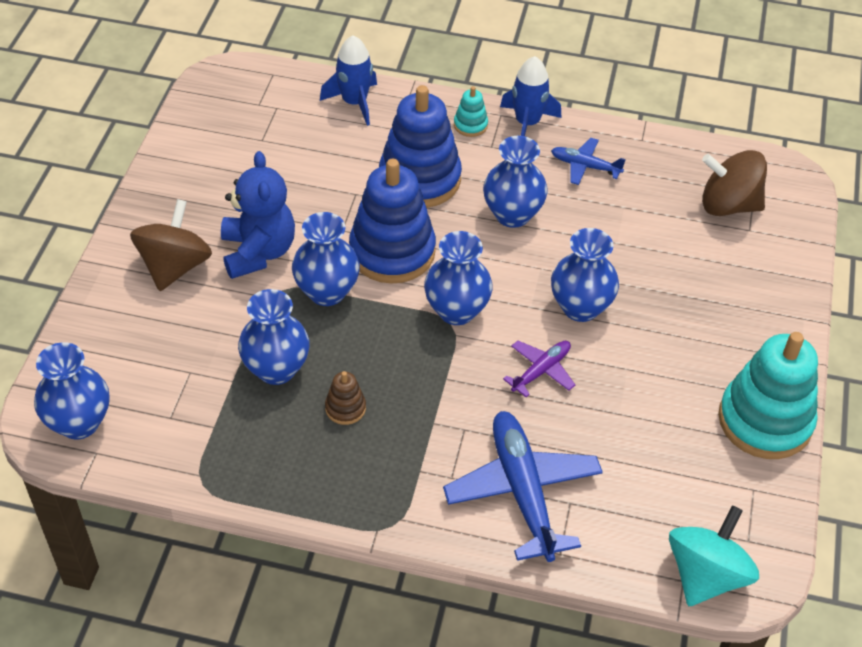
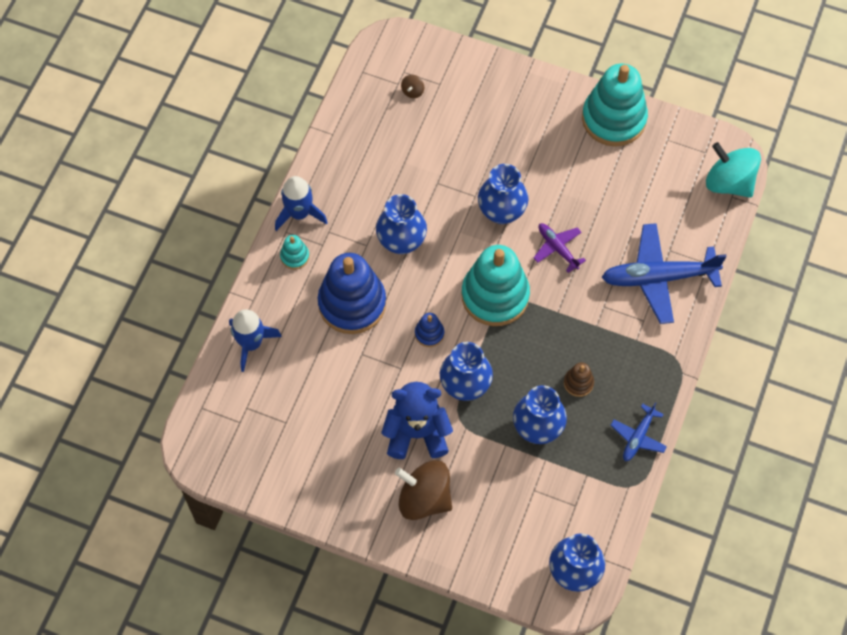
camera: 80 degrees left, 15 degrees up
blue stacking toy [349,158,436,284] -> blue stacking toy [415,313,444,347], size x0.43
blue vase [424,231,493,325] -> turquoise stacking toy [461,245,530,326]
blue plane [551,138,626,185] -> blue plane moved to [611,402,667,461]
brown spinning top [702,150,767,216] -> brown spinning top [401,75,424,98], size x0.41

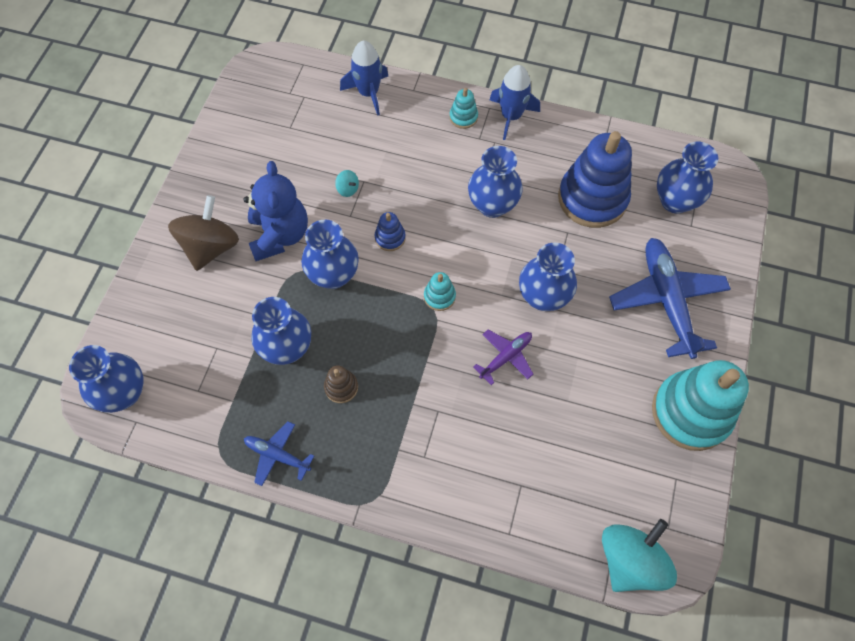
camera: 85 degrees right, 0 degrees up
blue stacking toy [318,253,386,334] -> blue stacking toy moved to [558,131,632,228]
brown spinning top [401,75,424,98] -> blue vase [657,142,718,214]
turquoise stacking toy [461,245,530,326] -> turquoise stacking toy [424,272,456,311], size x0.43
blue plane [602,223,727,324] -> blue plane moved to [609,238,731,359]
none -> turquoise spinning top [335,170,359,197]

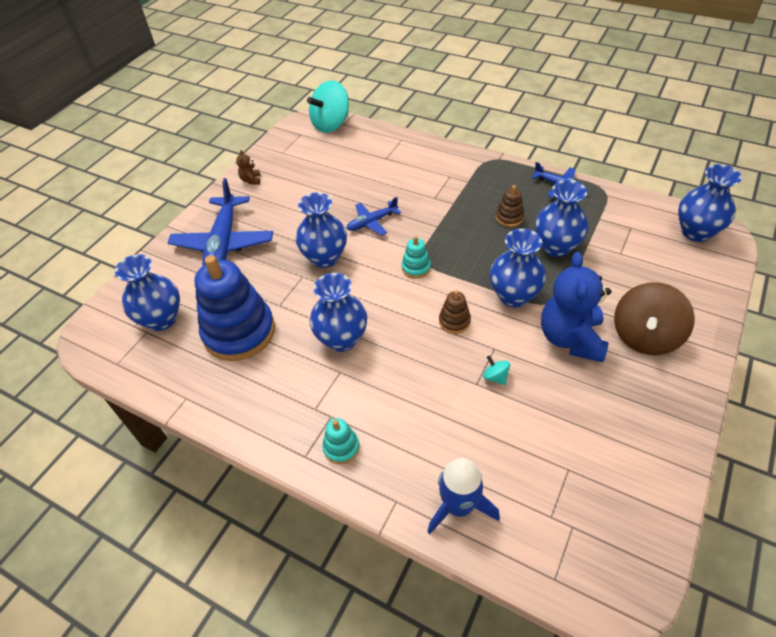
camera: 165 degrees left, 15 degrees down
blue stacking toy [374,212,406,251] -> brown stacking toy [439,290,471,334]
purple plane [473,330,533,385] -> blue plane [346,197,401,236]
blue rocket [490,65,540,140] -> none
turquoise stacking toy [652,360,749,451] -> brown teddy bear [236,150,261,185]

